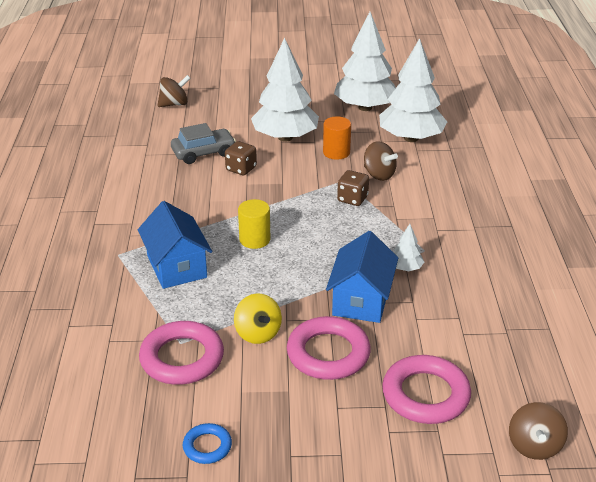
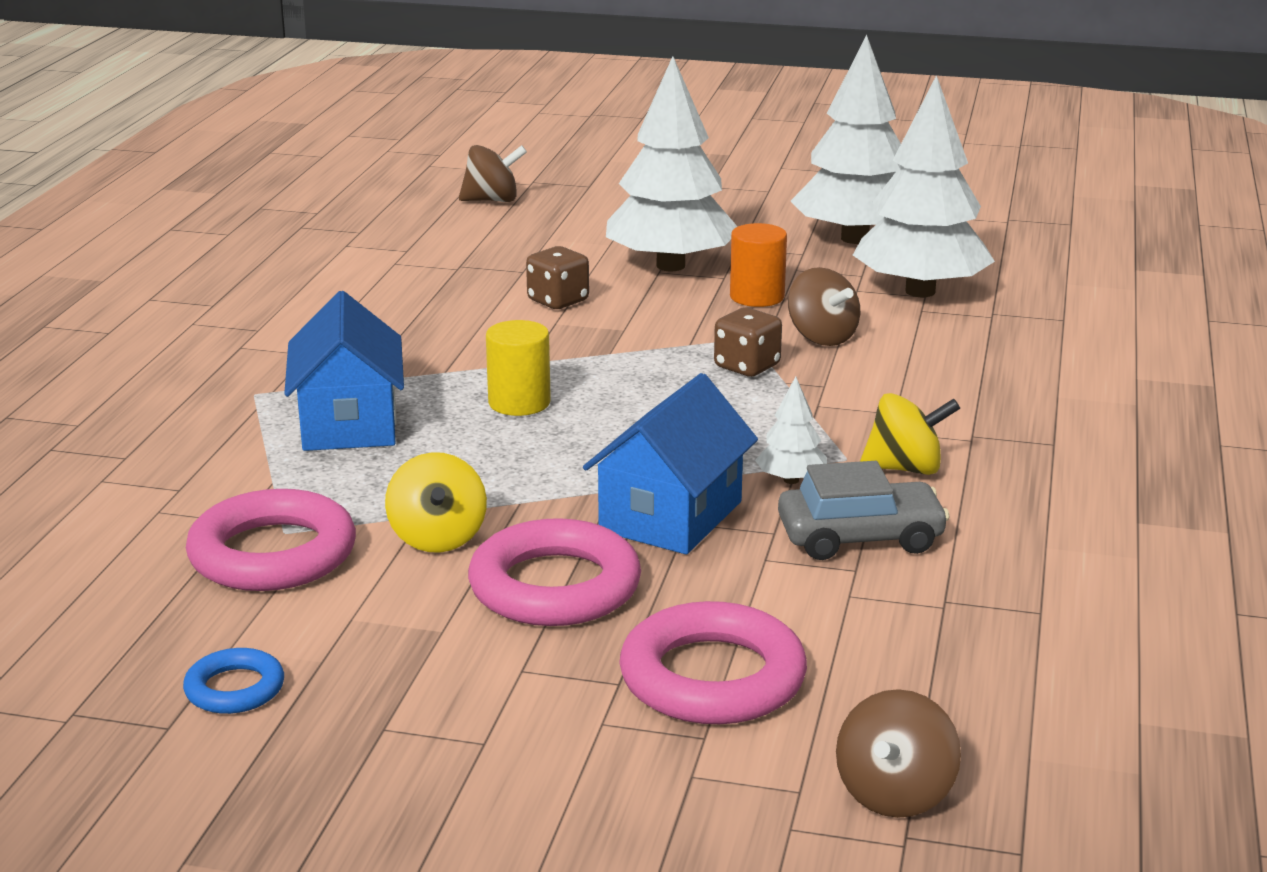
camera: 15 degrees right, 10 degrees down
grey car [171,123,236,164] -> grey car moved to [778,461,949,560]
none -> yellow spinning top [860,393,960,475]

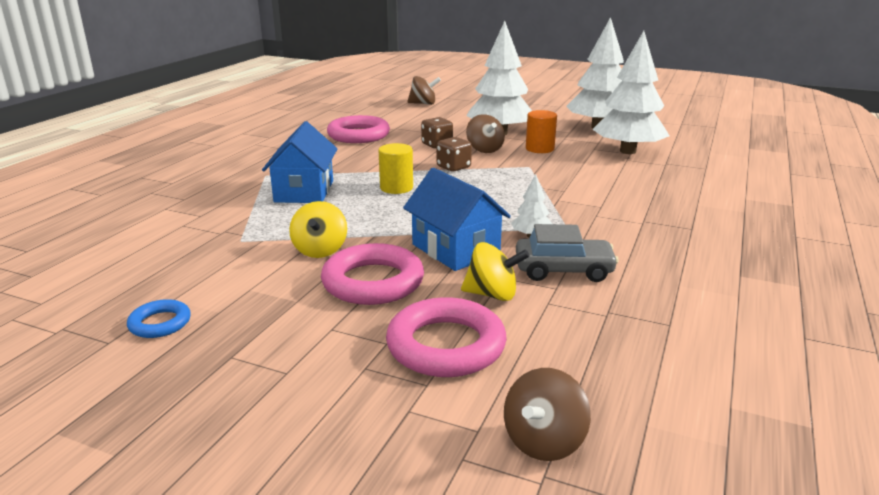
camera: 10 degrees right, 0 degrees up
pink ring [186,489,356,591] -> pink ring moved to [327,115,390,143]
blue house [583,373,758,555] -> blue house turned 75 degrees counterclockwise [403,168,511,271]
brown dice [714,307,782,377] -> brown dice moved to [437,137,472,171]
brown spinning top [788,267,860,346] -> brown spinning top moved to [466,114,505,153]
yellow spinning top [860,393,960,475] -> yellow spinning top moved to [461,242,530,301]

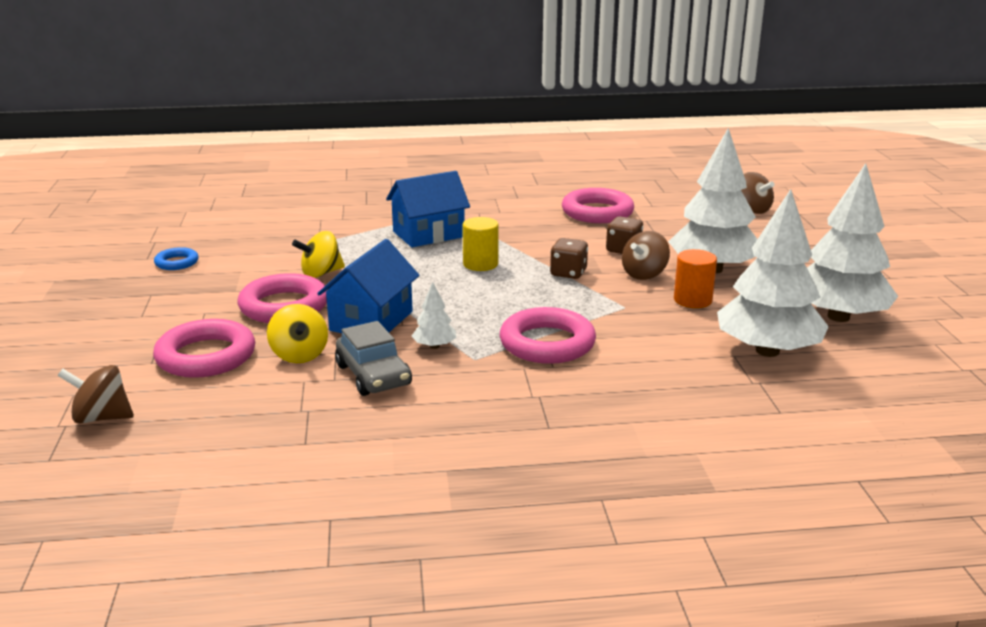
camera: 60 degrees right, 0 degrees up
none -> pink ring [500,307,596,364]

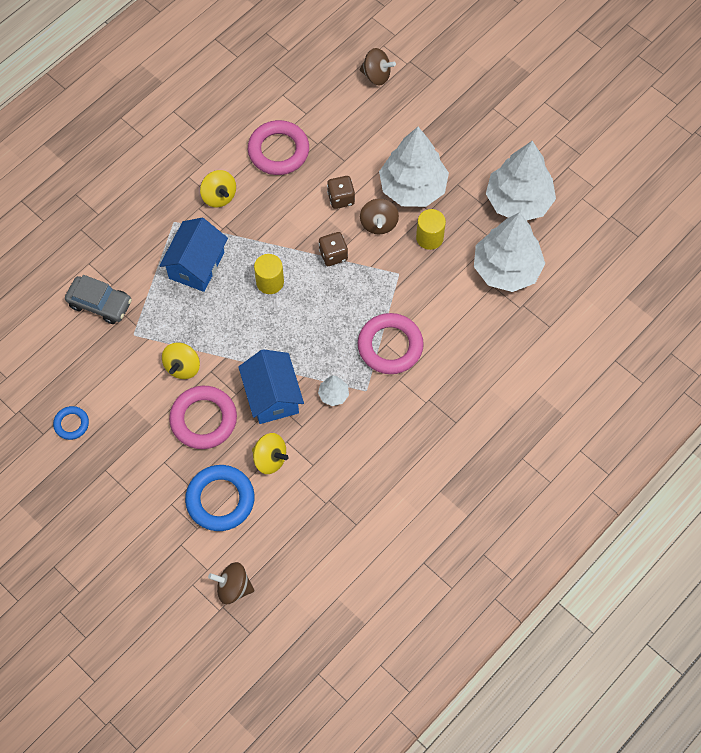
camera: 40 degrees left, 40 degrees up
brown spinning top [58,365,134,424] -> brown spinning top turned 45 degrees clockwise [208,562,255,604]
pink ring [153,319,255,378] -> blue ring [185,465,254,531]
grey car [335,321,412,396] -> grey car moved to [65,275,132,324]
orange cylinder [674,249,717,308] -> yellow cylinder [416,209,446,250]
none -> yellow spinning top [200,170,236,208]

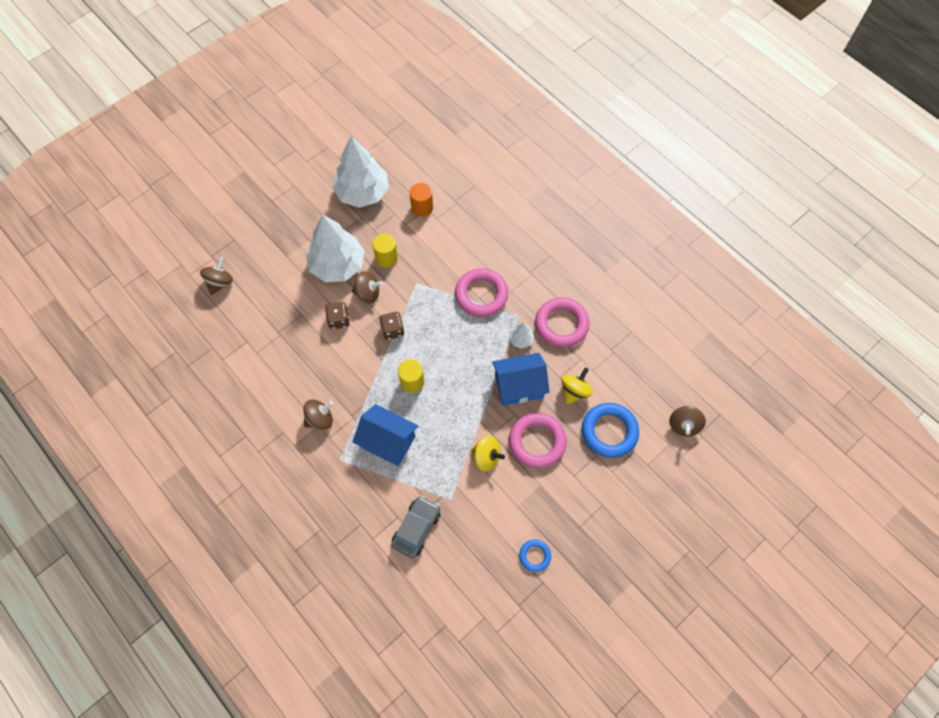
camera: 85 degrees left, 0 degrees up
yellow spinning top [200,170,236,208] -> brown spinning top [303,399,333,430]
pink ring [248,120,309,175] -> pink ring moved to [535,297,590,348]
white tree [474,212,545,292] -> orange cylinder [410,183,433,217]

